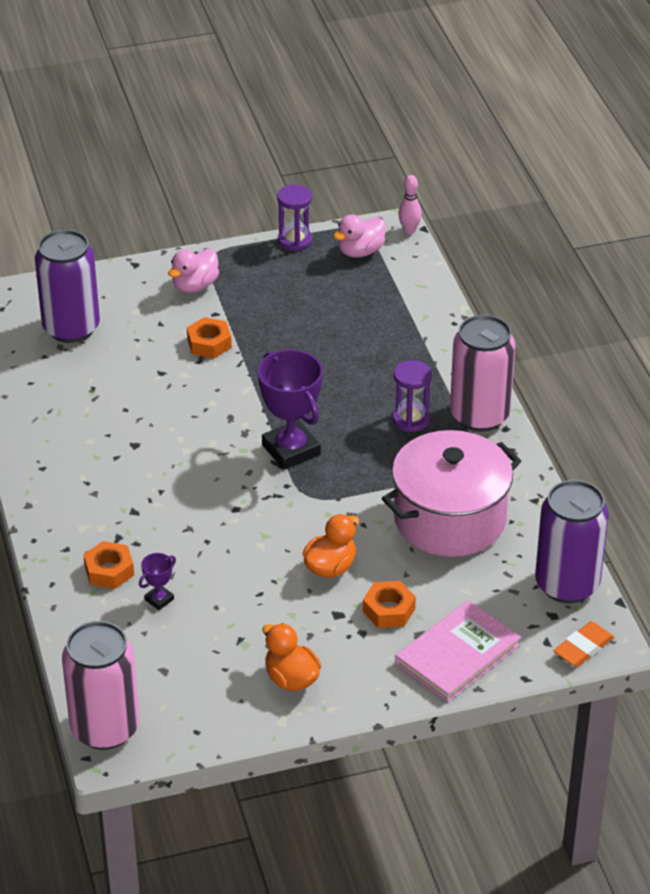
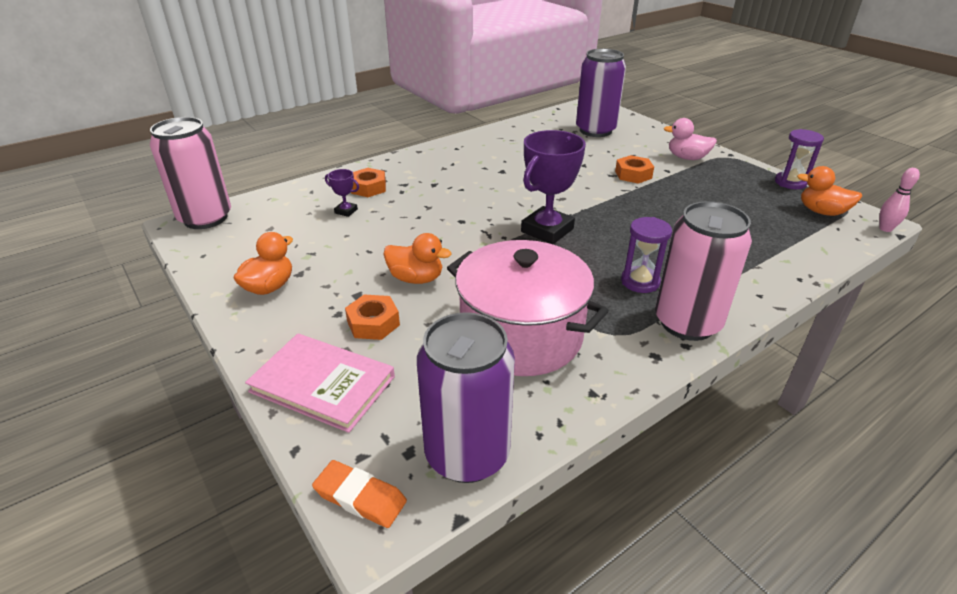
camera: 70 degrees right, 5 degrees down
pink duck [333,215,386,258] -> orange duck [797,166,862,216]

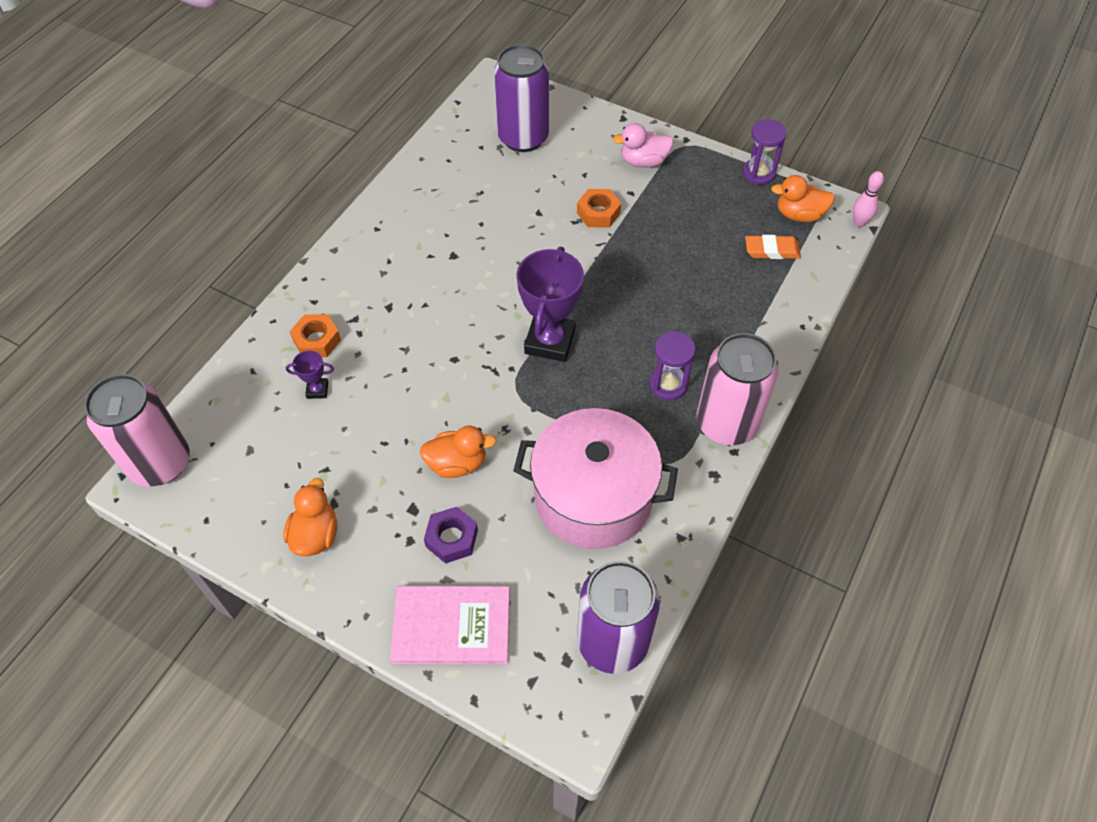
camera: 25 degrees left, 20 degrees up
orange eraser [312,460,407,528] -> orange eraser moved to [745,235,801,259]
orange nut [345,294,400,340] -> purple nut [424,507,478,564]

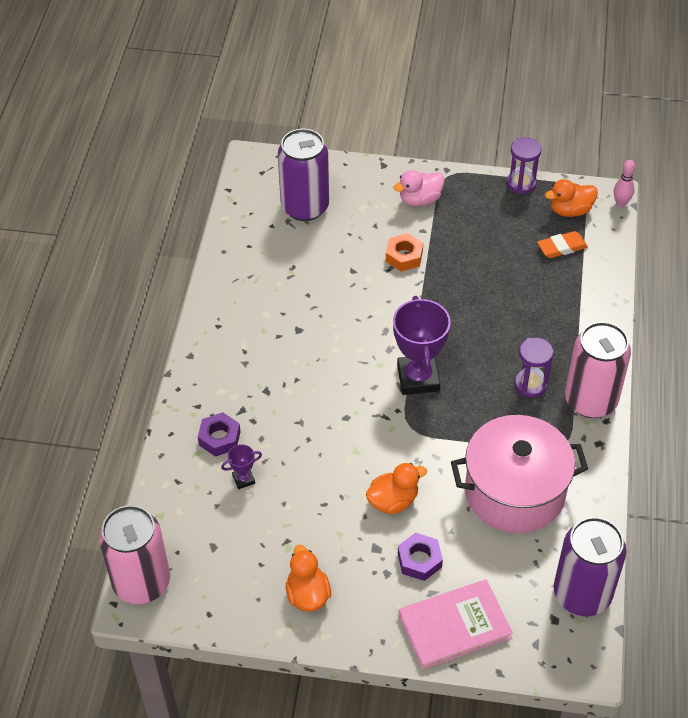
camera: 20 degrees left, 5 degrees down
orange nut [290,314,341,357] -> purple nut [198,412,240,457]

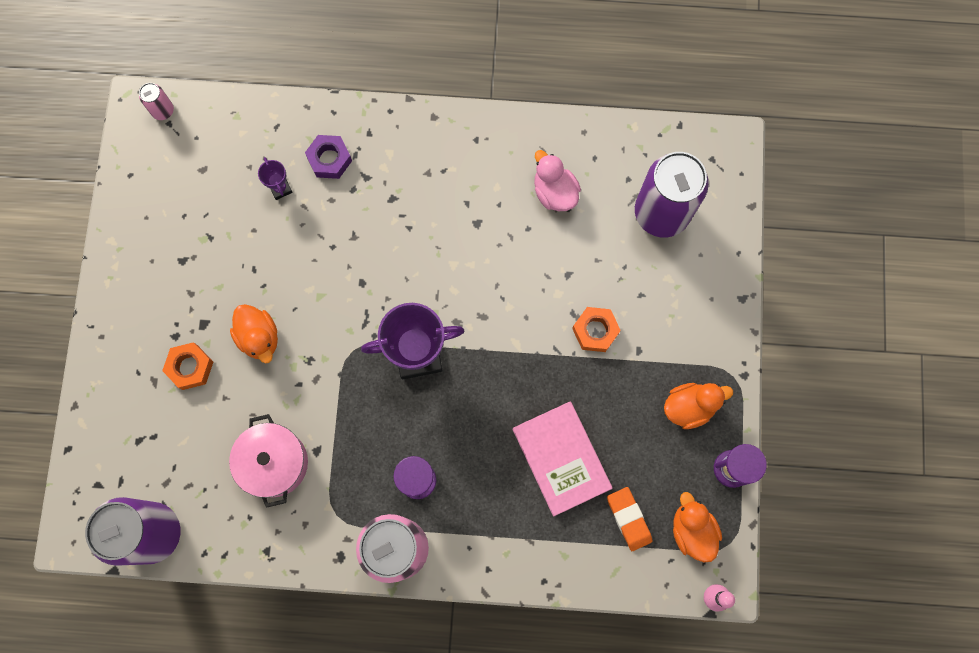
camera: 85 degrees right, 25 degrees up
pink can [99,505,170,604] -> pink can [139,83,174,120], size x0.42
orange duck [286,545,331,612] -> orange duck moved to [664,383,733,429]
pink duck [393,170,445,207] -> pink duck moved to [534,150,581,211]
purple nut [398,533,443,581] -> orange nut [162,342,213,390]
pink book [399,579,513,669] -> pink book moved to [513,402,612,517]
pink pot [451,415,588,533] -> pink pot [229,414,308,508], size x0.64

